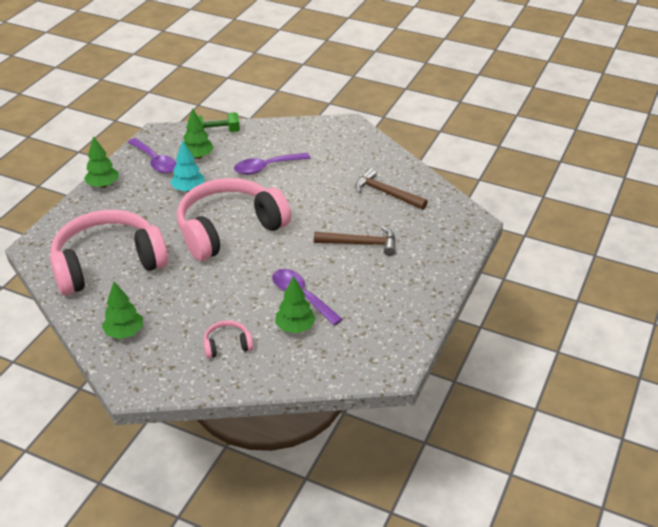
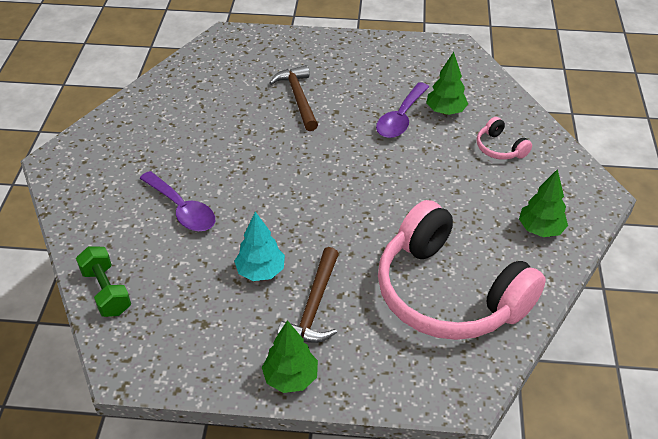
camera: 110 degrees left, 5 degrees up
purple spoon [128,138,177,174] -> none
pink headphones [177,178,291,261] -> none
green tree [183,108,214,159] -> none
brown hammer [355,168,428,210] -> brown hammer moved to [277,247,339,343]

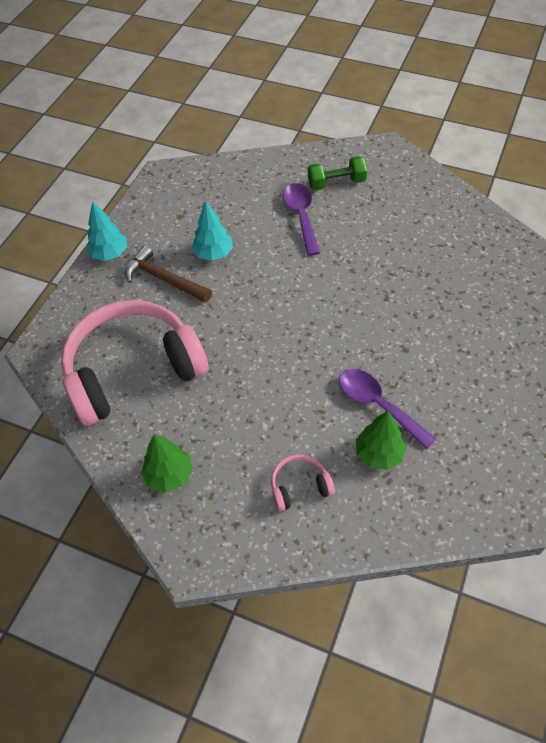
camera: 110 degrees right, 10 degrees up
green dumbbell [76,247,131,317] -> green dumbbell moved to [308,156,367,190]
purple spoon [139,171,215,231] -> purple spoon turned 105 degrees clockwise [283,183,320,256]
green tree [262,320,318,393] -> turquoise tree [86,201,127,261]
brown hammer [269,65,318,131] -> none

